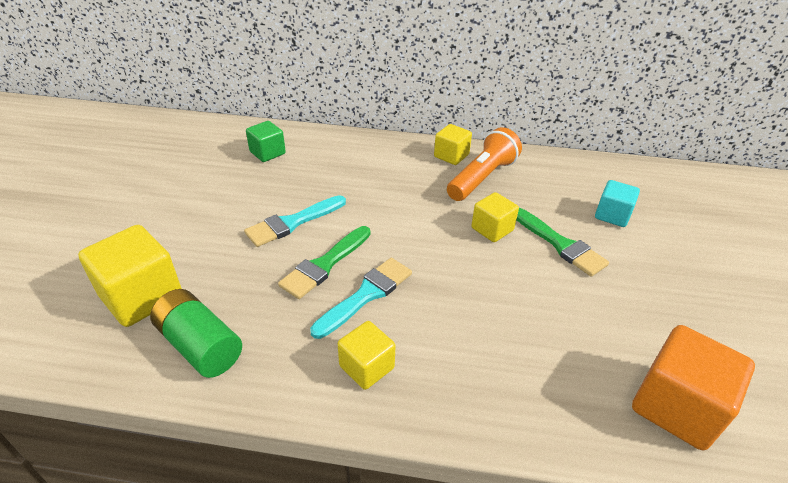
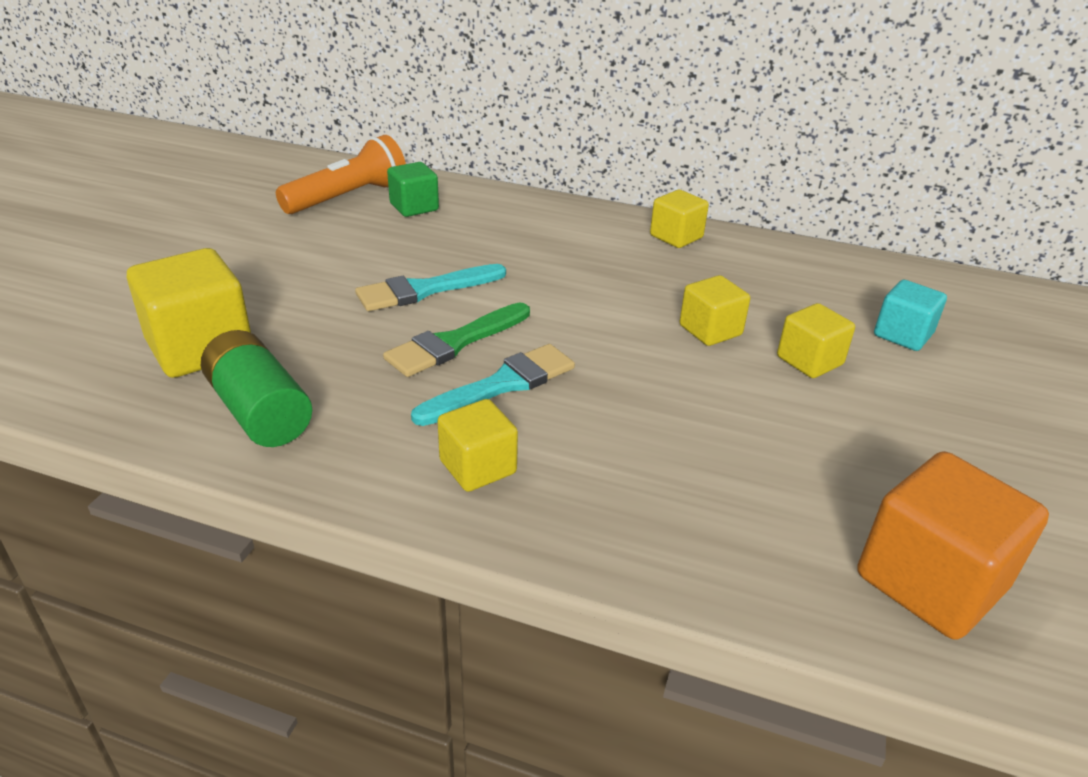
camera: 10 degrees right, 5 degrees down
orange flashlight [447,127,522,201] -> orange flashlight moved to [276,135,406,214]
green brush [516,208,609,276] -> yellow cube [777,303,855,378]

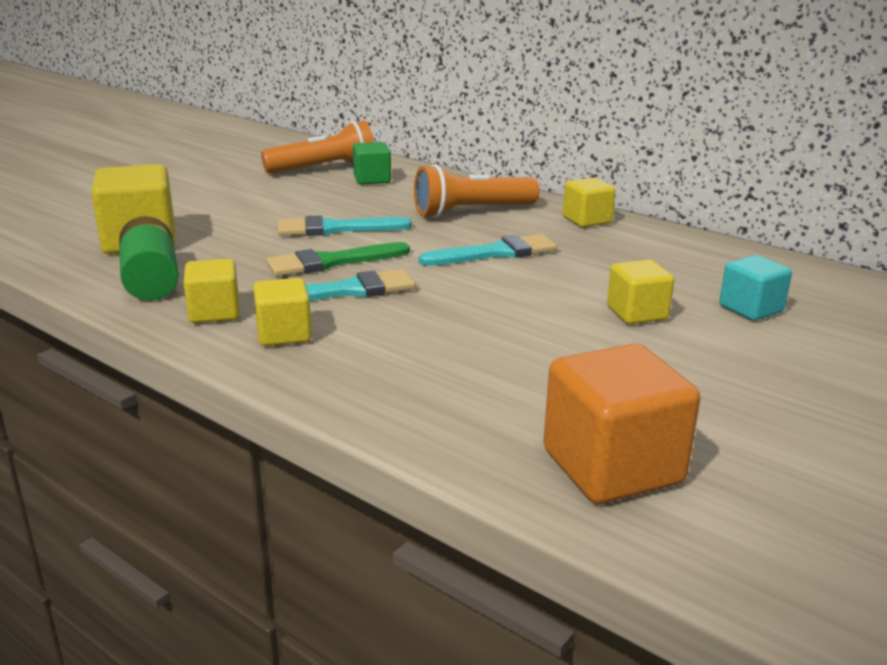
camera: 20 degrees right, 10 degrees down
yellow cube [679,275,750,346] -> yellow cube moved to [183,259,239,323]
none -> orange flashlight [414,164,540,218]
none -> turquoise brush [419,234,557,266]

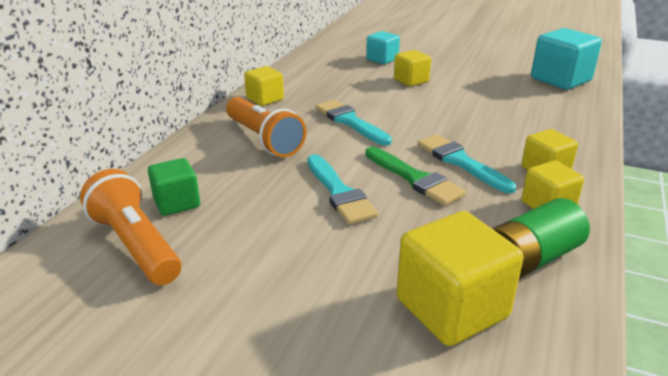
camera: 105 degrees left, 5 degrees up
orange cube [544,343,700,504] -> turquoise cube [531,28,602,90]

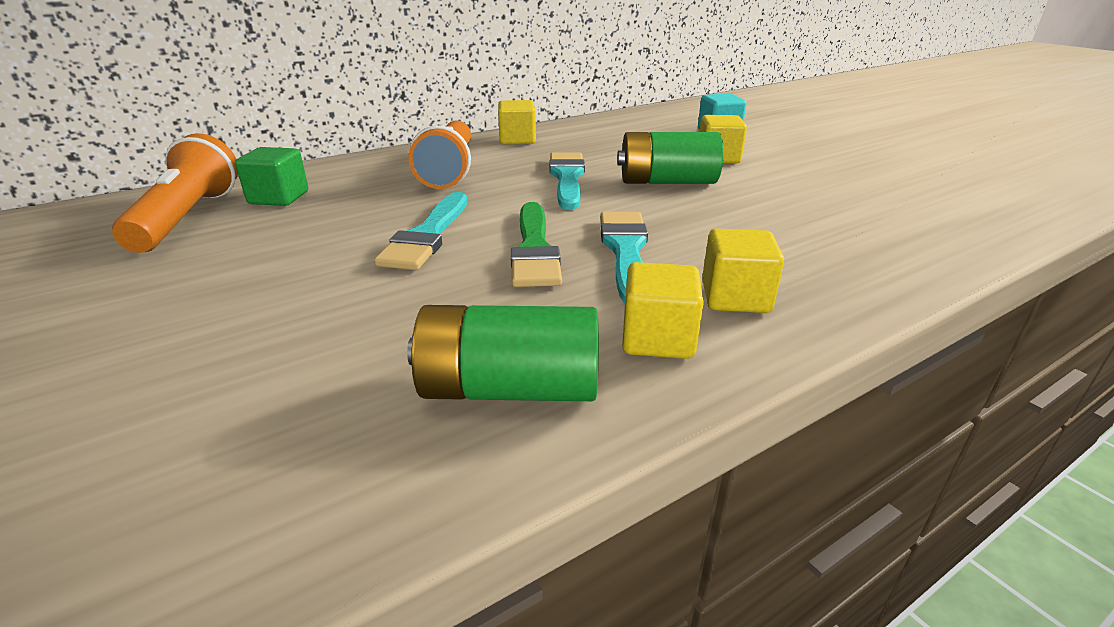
camera: 35 degrees right, 0 degrees up
yellow cube [397,211,523,346] -> none
turquoise cube [531,28,602,90] -> none
none -> green battery [617,132,724,184]

